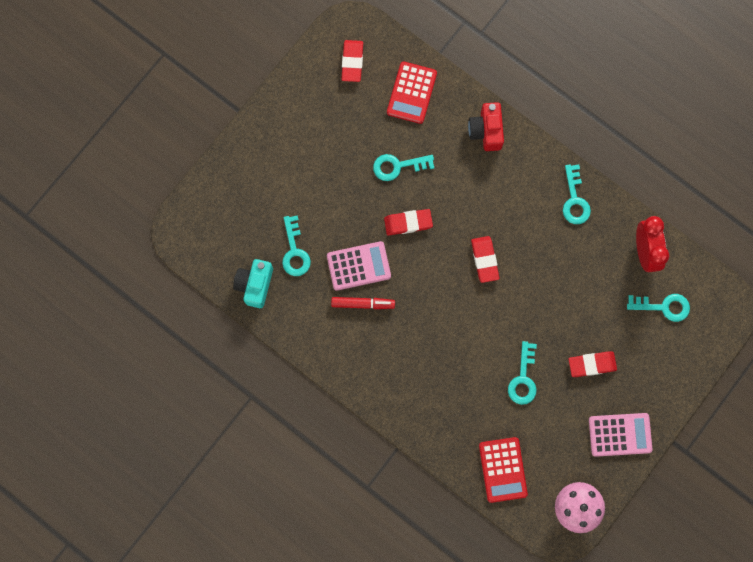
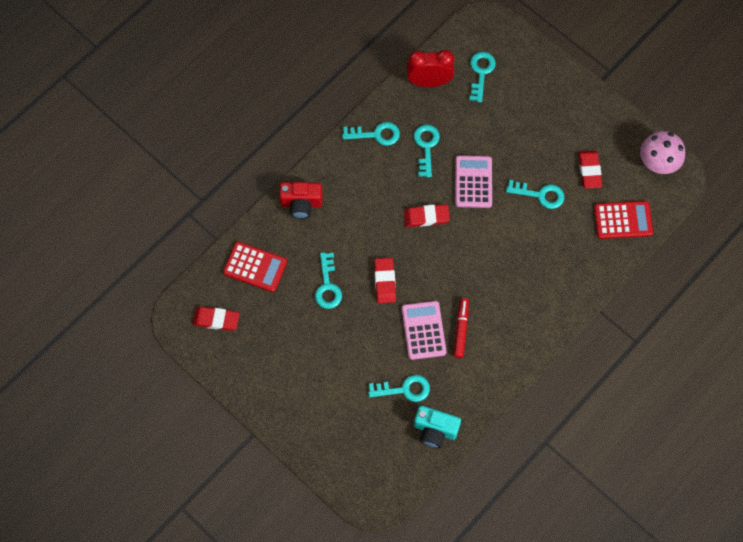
camera: 85 degrees left, 10 degrees down
red eraser [569,351,617,377] -> red eraser moved to [578,151,602,189]
pink calculator [589,413,653,457] -> pink calculator moved to [455,156,492,208]
none -> turquoise key [414,125,440,177]

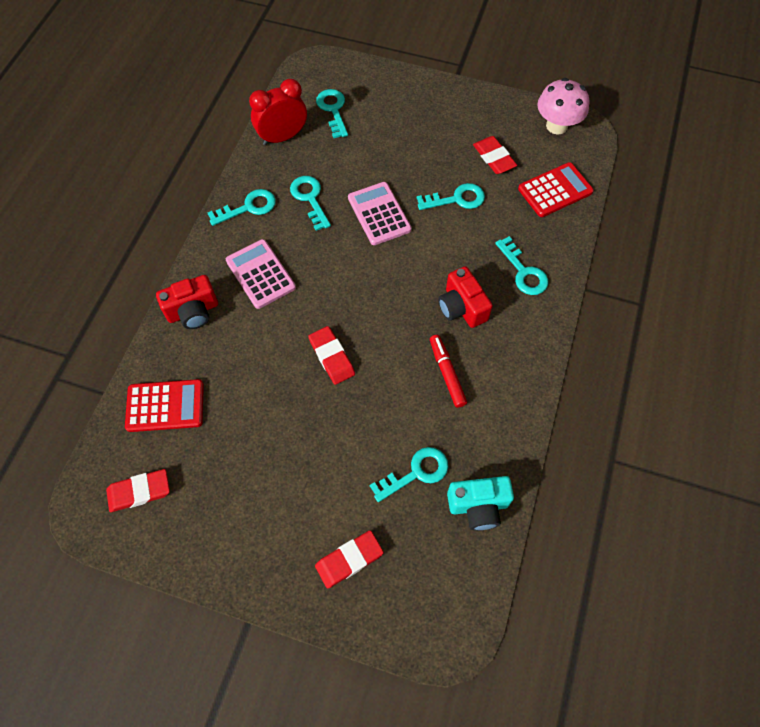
camera: 25 degrees left, 5 degrees down
turquoise key [315,252,342,309] -> turquoise key moved to [495,236,548,295]
pink calculator [402,301,446,360] -> pink calculator moved to [226,239,296,309]
red eraser [404,204,450,227] -> red eraser moved to [315,530,384,589]
none -> red camera [438,266,493,328]

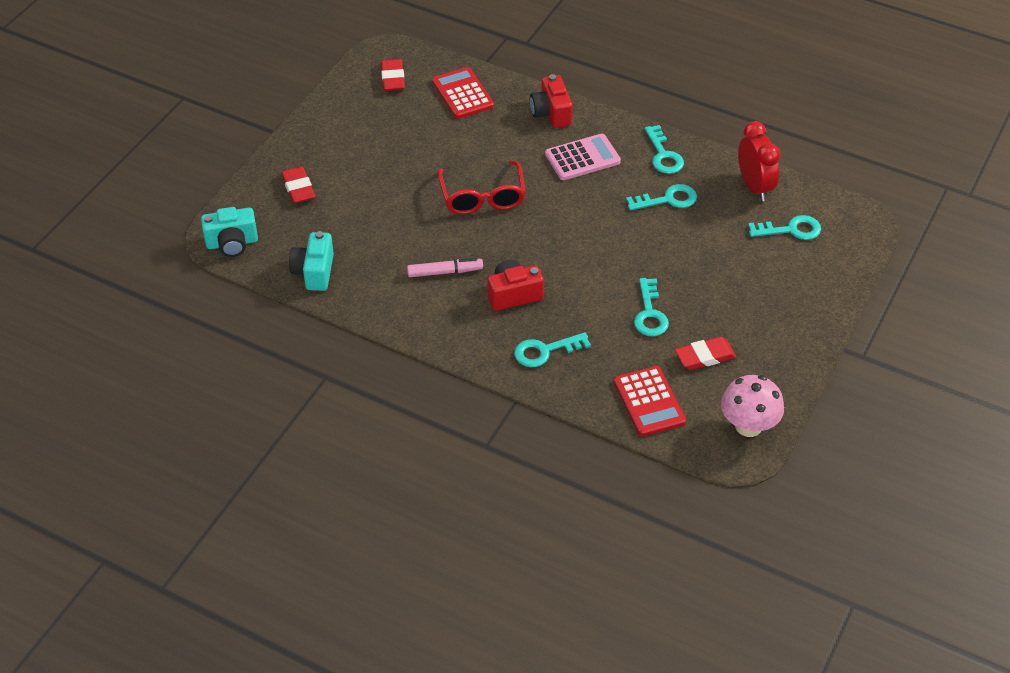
camera: 100 degrees right, 15 degrees down
red calculator [125,379,204,432] -> red calculator turned 150 degrees clockwise [432,67,494,119]
red eraser [308,326,355,385] -> red glasses [437,161,526,214]
pink calculator [348,182,412,245] -> none
turquoise key [370,447,448,502] -> none
red marker [430,335,467,408] -> pink marker [407,258,483,277]
none -> turquoise camera [201,207,258,257]

